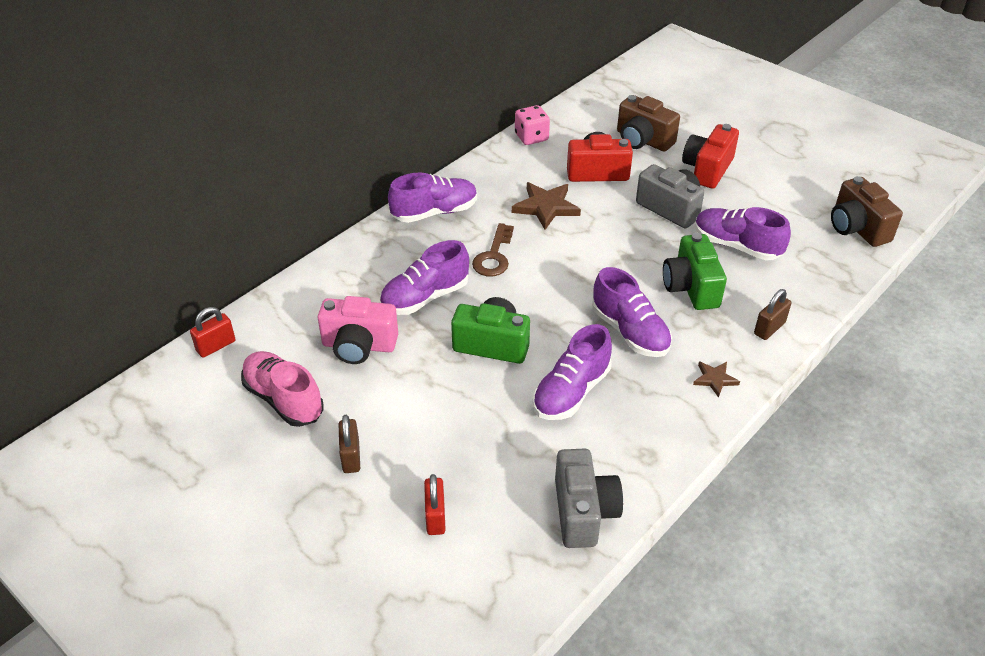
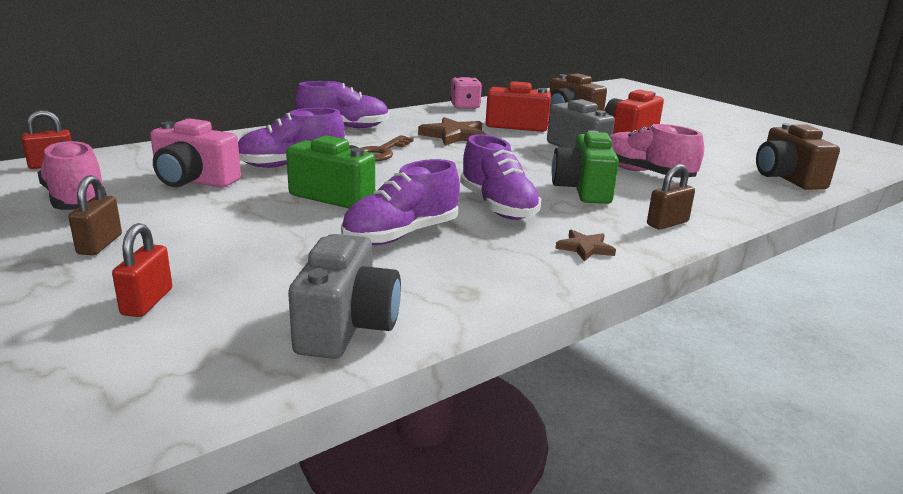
camera: 10 degrees right, 20 degrees down
purple shoe [695,207,791,260] -> pink shoe [609,124,704,178]

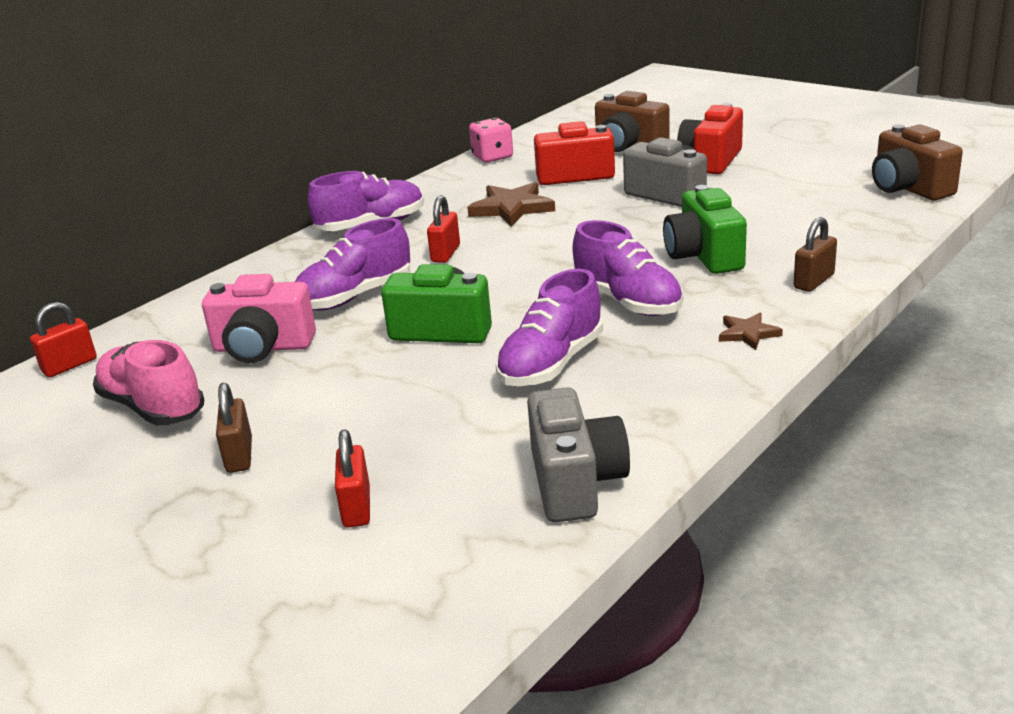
camera: 10 degrees left, 5 degrees up
brown key [362,135,414,161] -> red padlock [427,195,460,263]
pink shoe [609,124,704,178] -> none

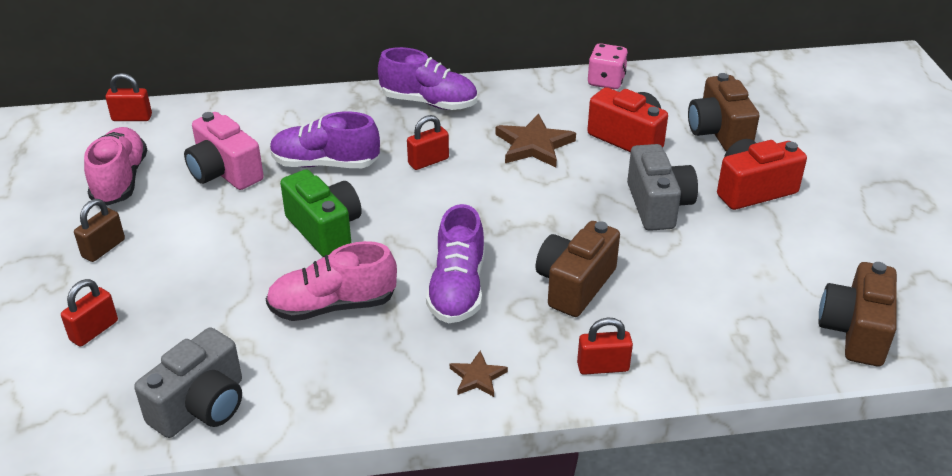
camera: 40 degrees right, 10 degrees up
purple shoe [495,269,603,386] -> pink shoe [266,241,397,321]
green camera [663,185,747,274] -> brown camera [536,221,620,317]
brown padlock [794,217,837,292] -> red padlock [577,318,633,375]

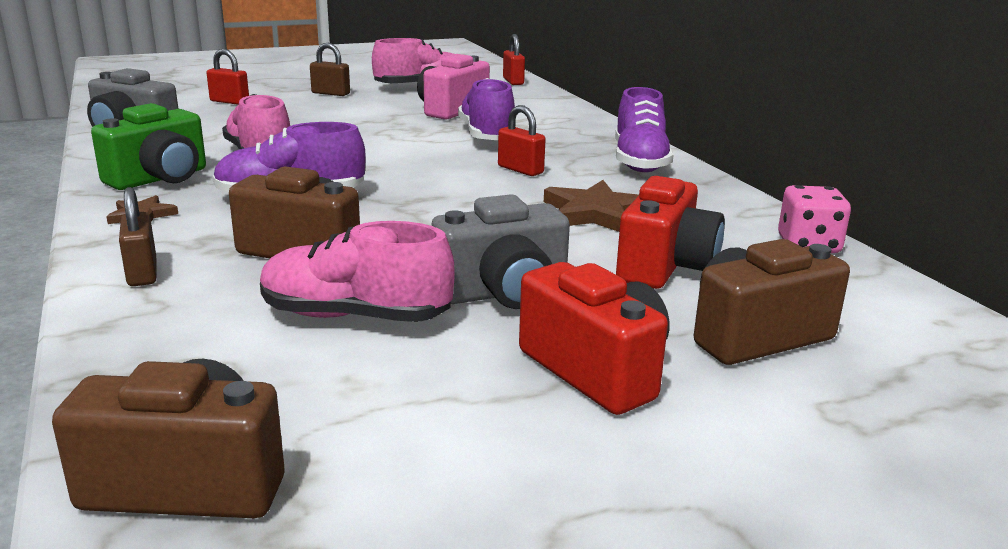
camera: 75 degrees right, 15 degrees down
green camera [280,169,362,257] -> green camera moved to [91,103,206,190]
red padlock [577,318,633,375] -> brown padlock [119,187,156,286]
none -> pink shoe [260,221,455,322]

